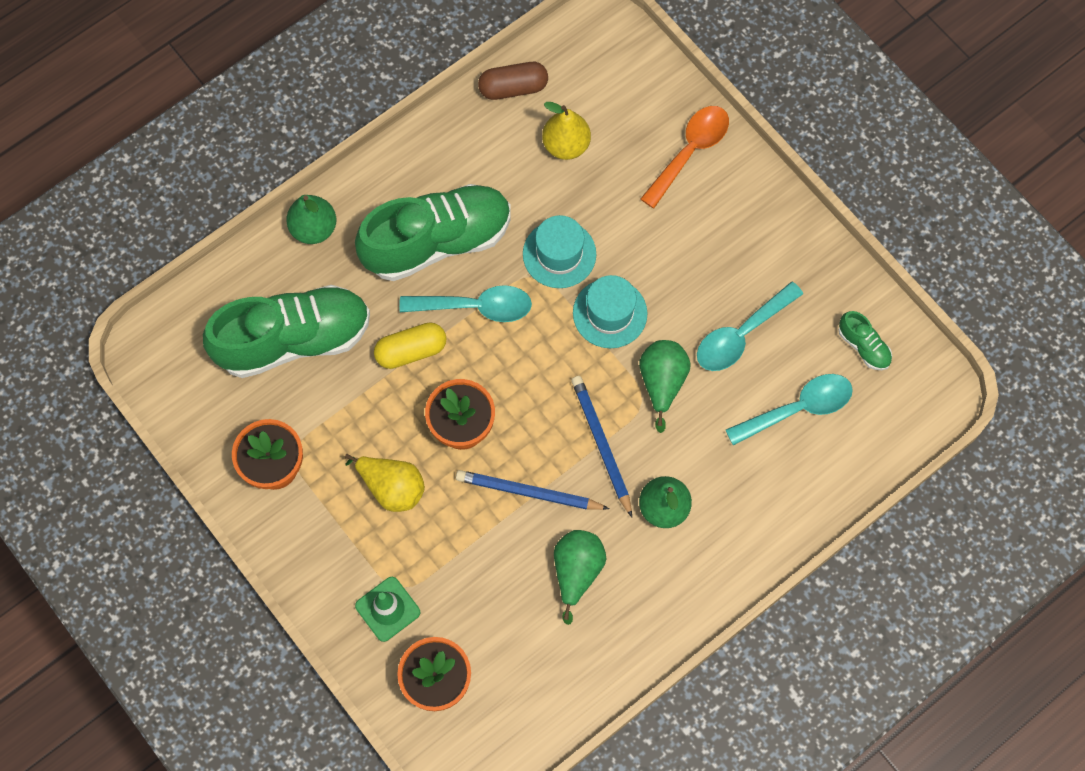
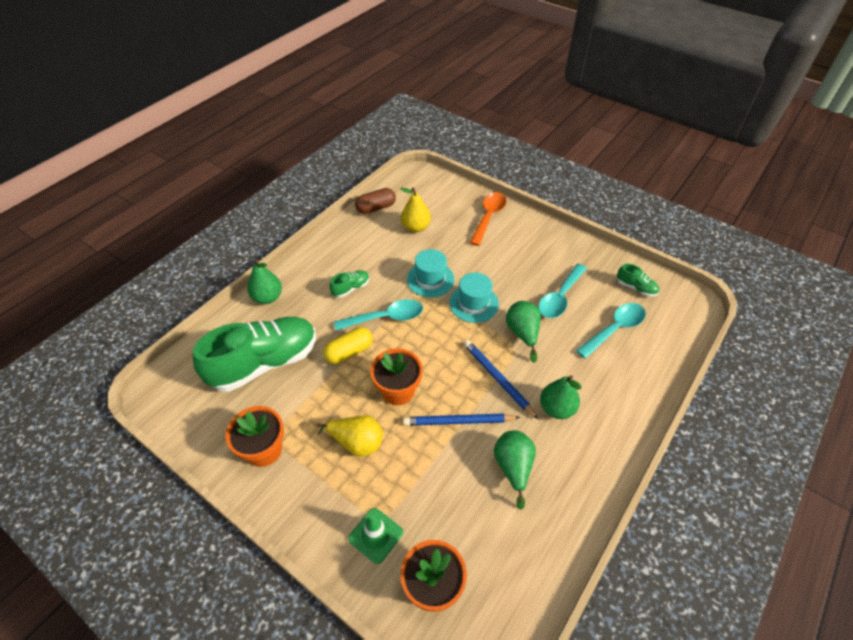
camera: 15 degrees left, 20 degrees down
green shoe [355,184,511,281] -> green shoe [330,270,369,298], size x0.41

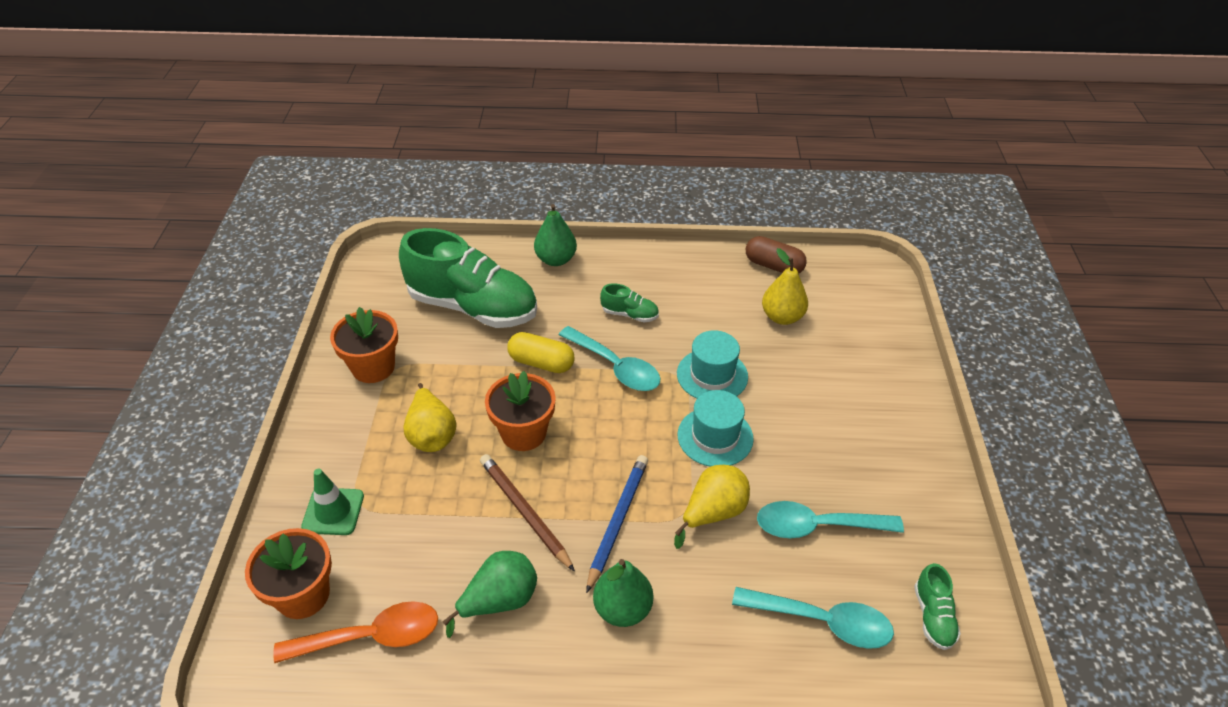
camera: 55 degrees right, 5 degrees down
blue pencil [403,414,521,426] -> brown pencil [480,454,575,572]
orange spoon [470,192,507,246] -> orange spoon moved to [273,601,438,663]
green pear [506,301,541,363] -> yellow pear [674,465,750,549]

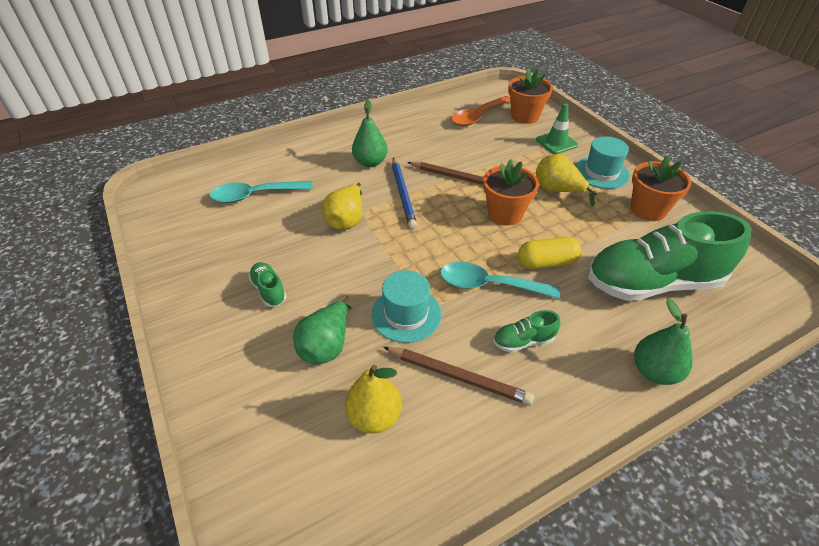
camera: 150 degrees right, 0 degrees up
green pear [443,551,537,638] -> green pear moved to [293,296,351,364]
turquoise hat [678,390,754,467] -> turquoise hat moved to [575,136,630,189]
brown capsule [746,236,807,273] -> none
turquoise spoon [757,501,904,538] -> none
green shoe [914,563,961,650] -> green shoe moved to [248,262,287,307]
none -> brown pencil [383,347,534,405]

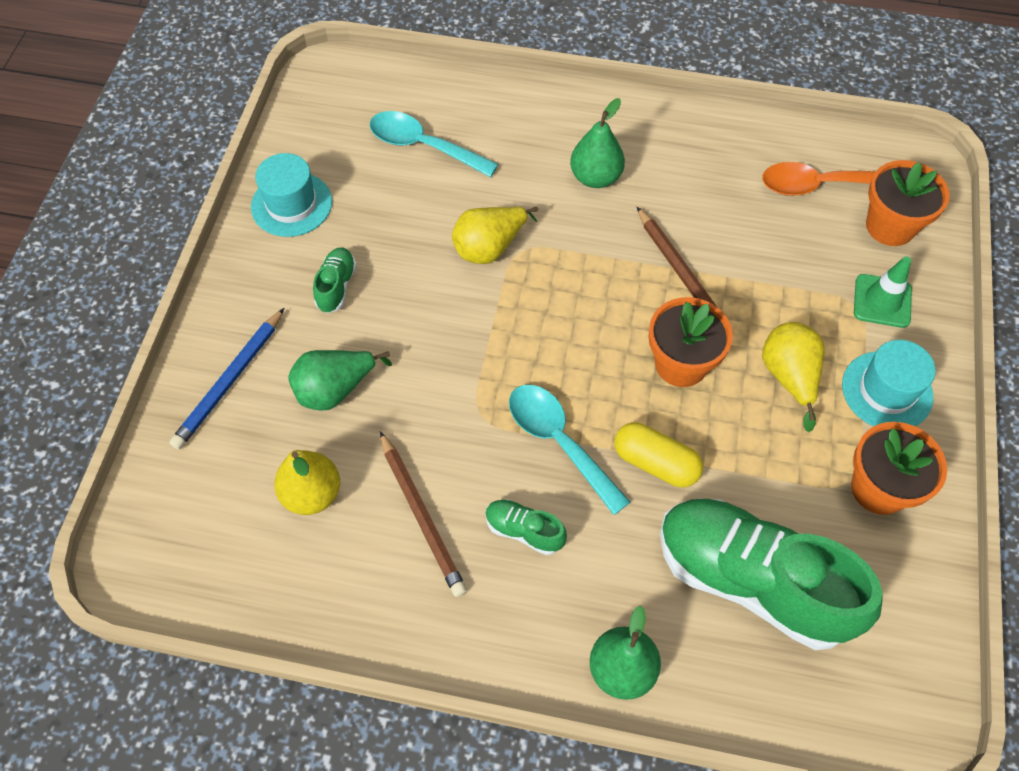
camera: 40 degrees right, 15 degrees up
turquoise hat [371,270,442,343] -> turquoise hat moved to [251,153,332,237]
blue pencil [392,157,417,229] -> blue pencil moved to [169,308,284,450]

